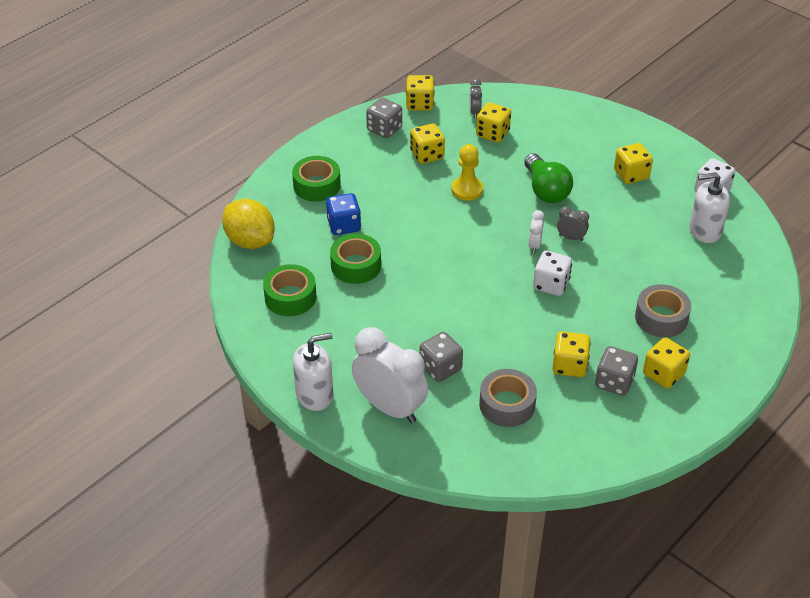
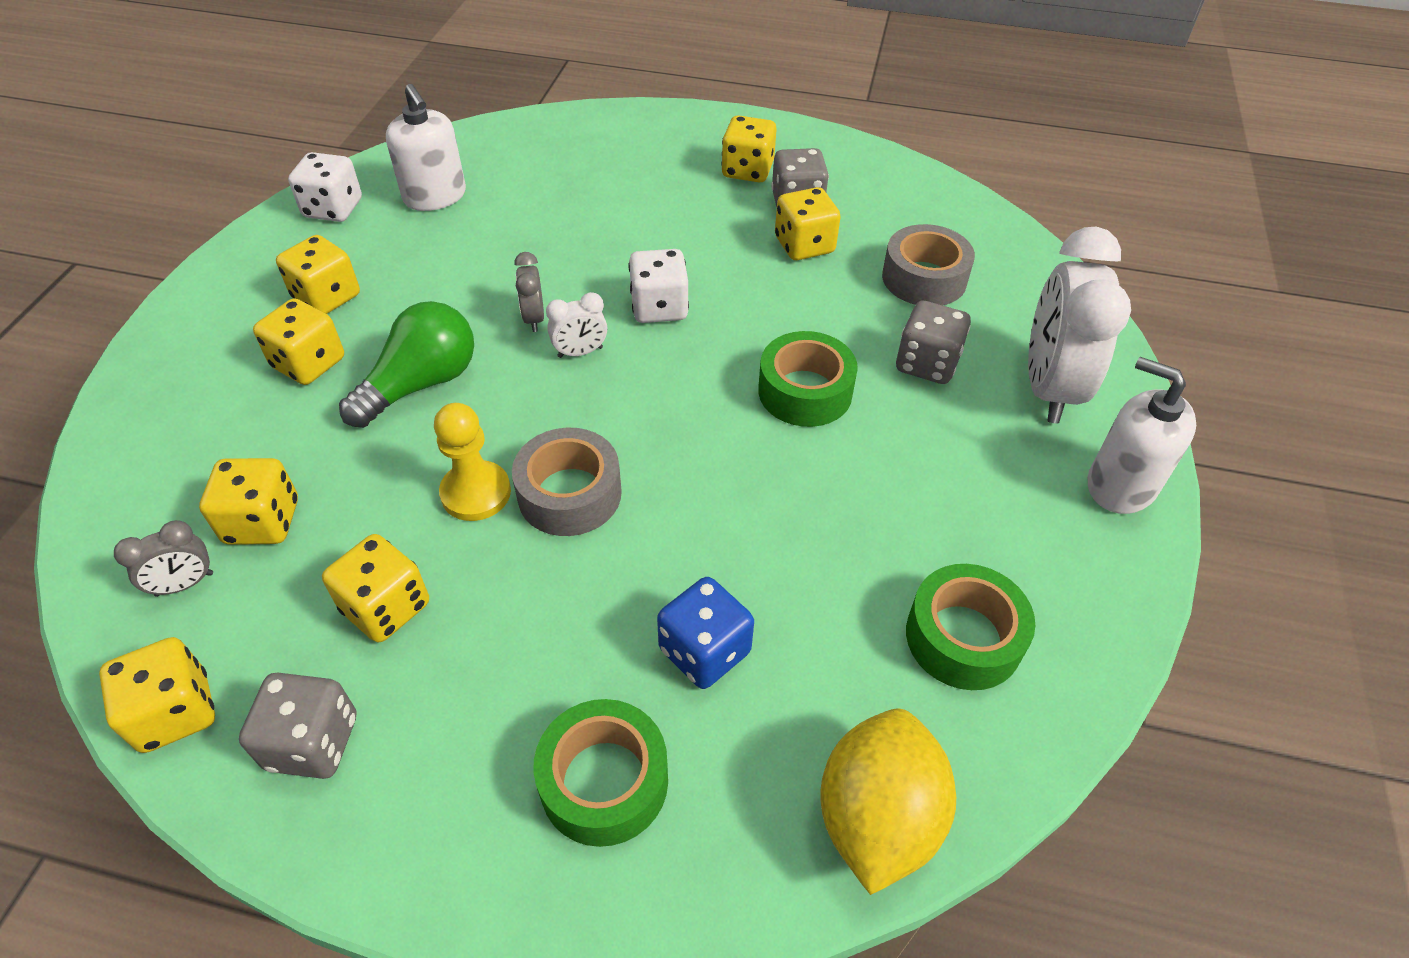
camera: 120 degrees left, 5 degrees up
green tape [330,234,381,284] -> green tape moved to [758,331,858,427]
grey tape [635,284,691,337] -> grey tape moved to [512,428,622,536]
none -> yellow dice [253,298,344,385]

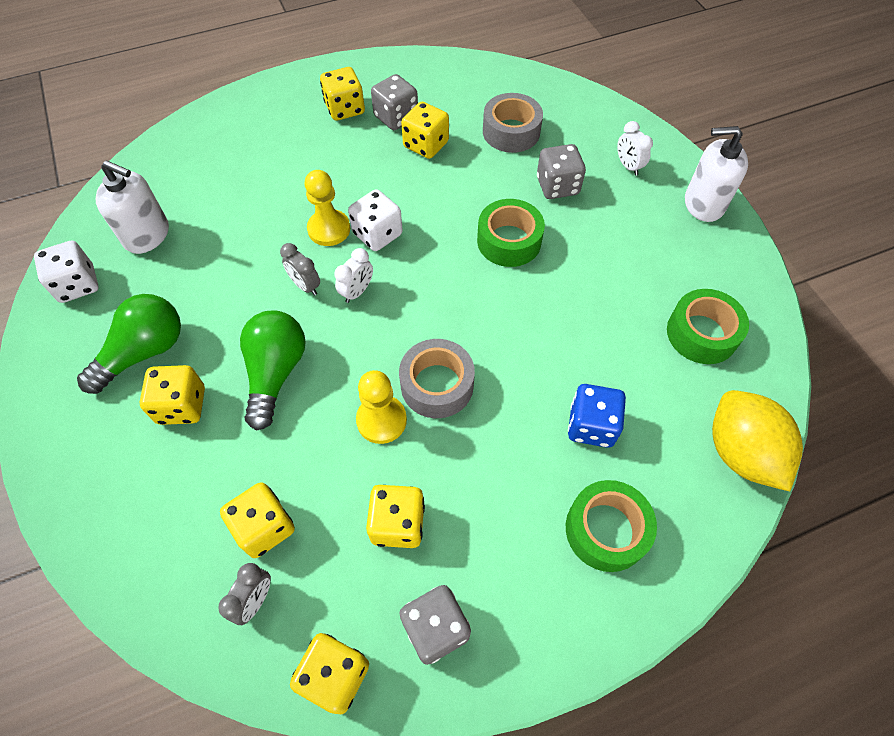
camera: 35 degrees left, 10 degrees up
yellow dice [276,235,360,314] -> green light bulb [77,294,181,394]
white clock [1028,227,1131,423] -> white clock [617,121,653,176], size x0.44
none -> yellow pawn [304,170,350,246]

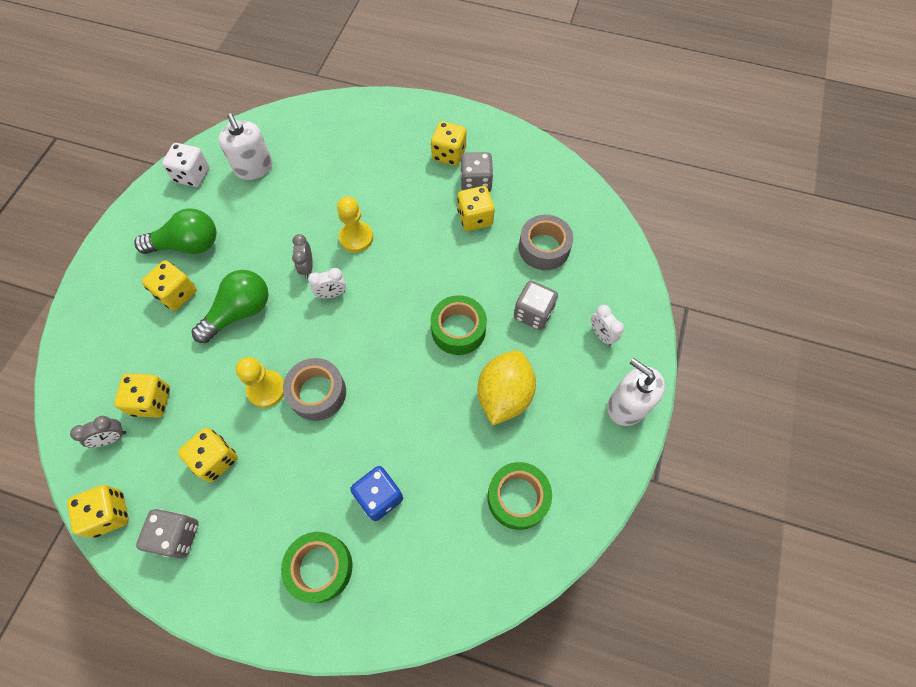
camera: 40 degrees right, 5 degrees up
white dice [348,189,403,251] -> none
white clock [617,121,653,176] -> white clock turned 45 degrees counterclockwise [591,305,624,346]
yellow lemon [712,390,803,491] -> yellow lemon moved to [478,350,536,425]

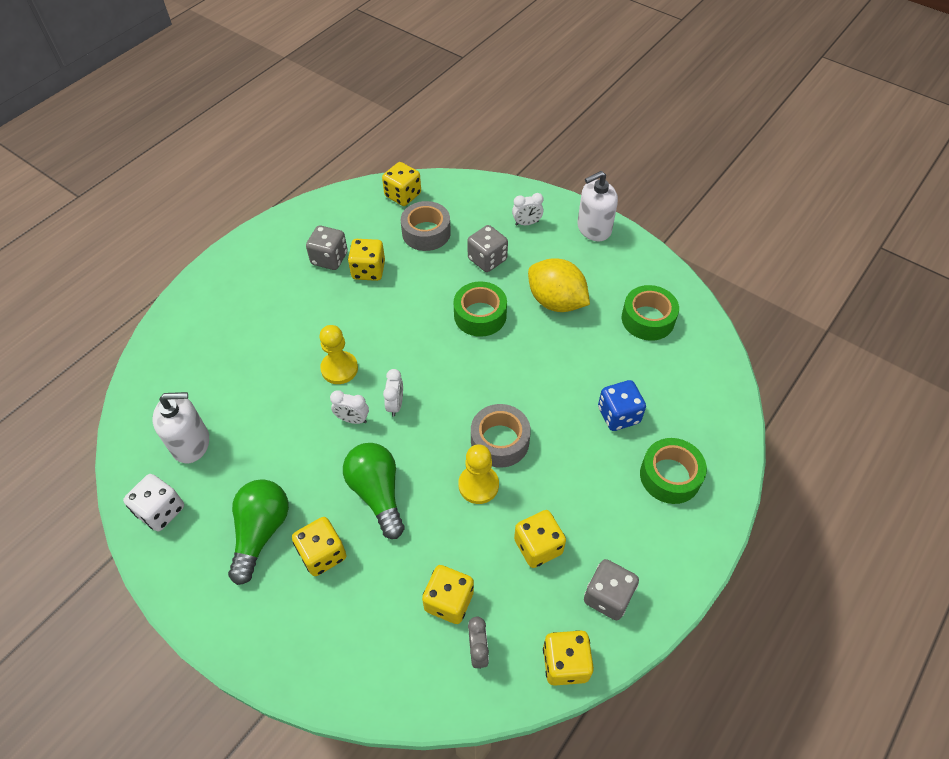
camera: 70 degrees left, 10 degrees down
grey clock [292,234,313,278] -> white clock [330,390,369,424]
yellow dice [431,121,466,166] -> yellow dice moved to [382,162,421,206]

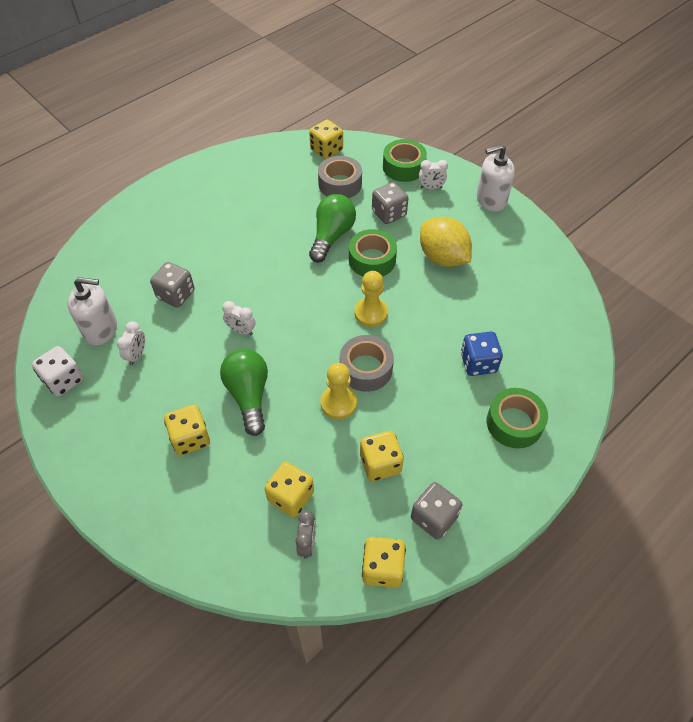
camera: 10 degrees right, 0 degrees up
green light bulb [228,479,289,585] -> green light bulb moved to [309,194,356,263]
grey dice [306,225,348,270] -> grey dice moved to [150,262,195,308]
yellow pawn [319,325,358,384] -> yellow pawn moved to [355,271,388,327]
yellow dice [348,239,385,281] -> none
white clock [383,369,403,416] -> white clock moved to [117,321,145,365]
green tape [622,285,679,341] -> green tape moved to [383,139,427,182]

